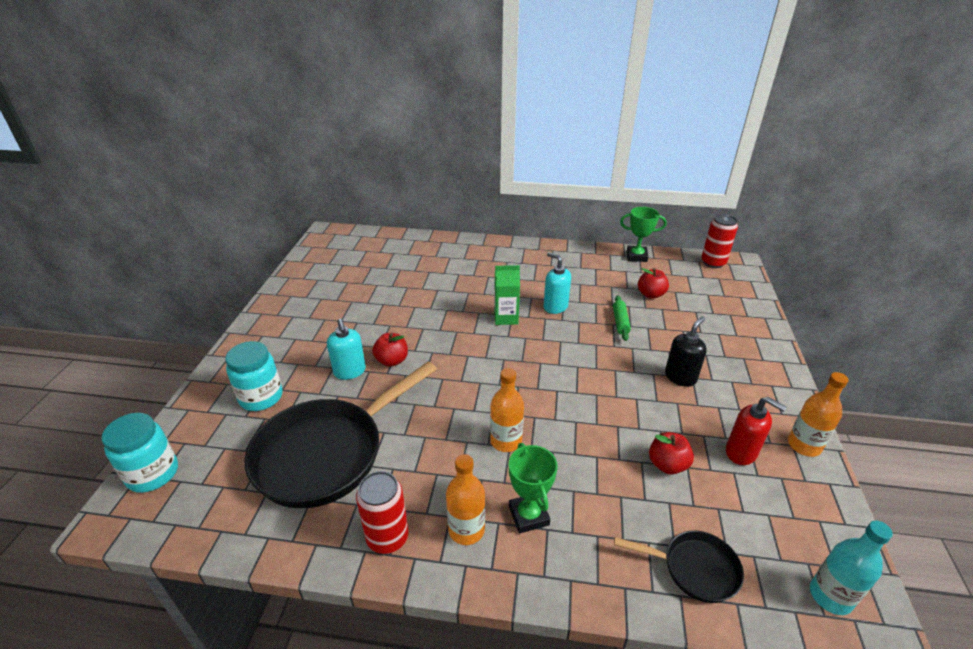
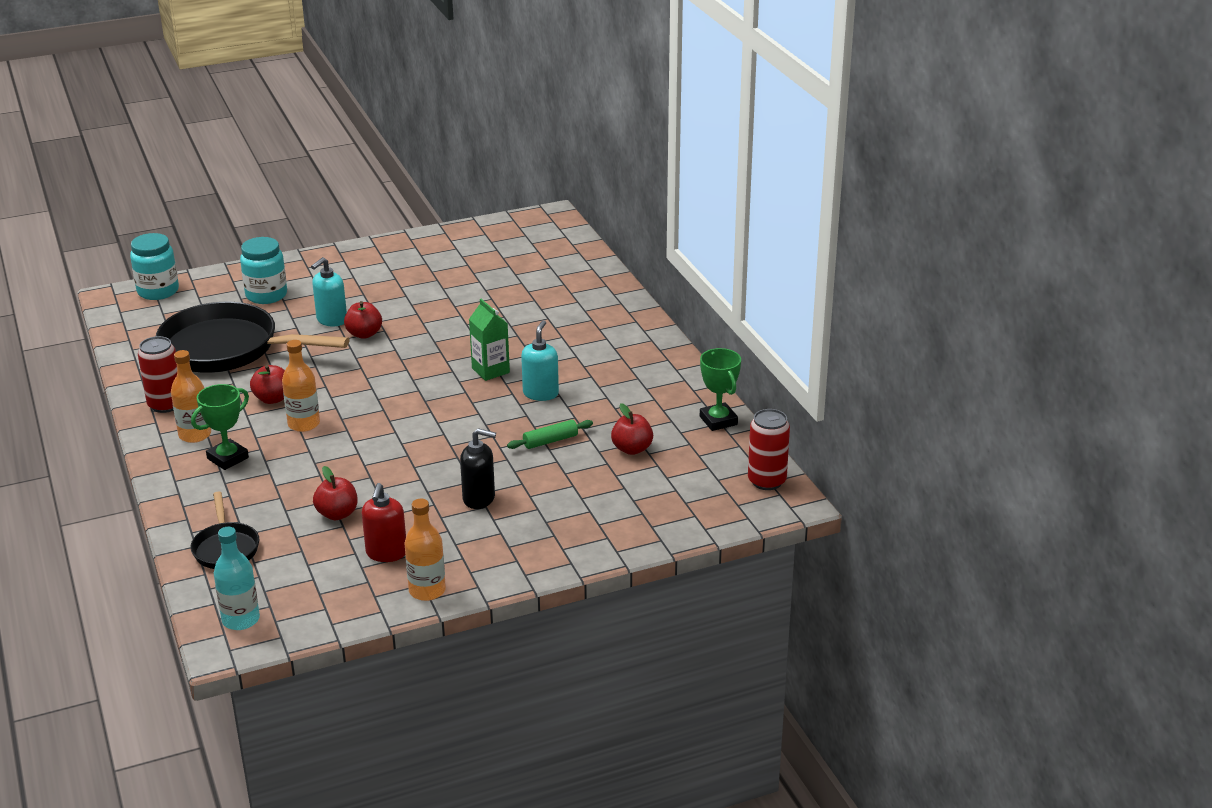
camera: 60 degrees right, 5 degrees down
none -> red apple [250,365,285,404]

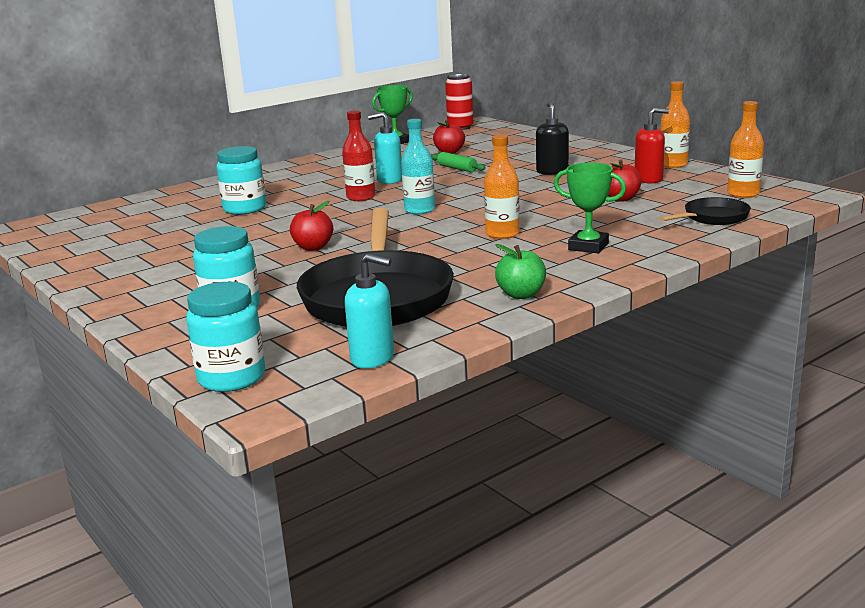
camera: 105 degrees left, 10 degrees down
red can [138,336,177,413] -> green apple [495,244,546,299]
orange bottle [171,350,211,443] -> orange bottle moved to [727,101,764,198]
turquoise bottle [214,527,260,630] -> turquoise bottle moved to [401,119,435,215]
red apple [250,365,285,404] -> none
turquoise soap dispenser [311,257,347,326] -> turquoise soap dispenser moved to [345,254,394,369]
green carton [469,299,510,381] -> red bottle [342,110,376,201]
none -> turquoise jar [216,146,266,214]

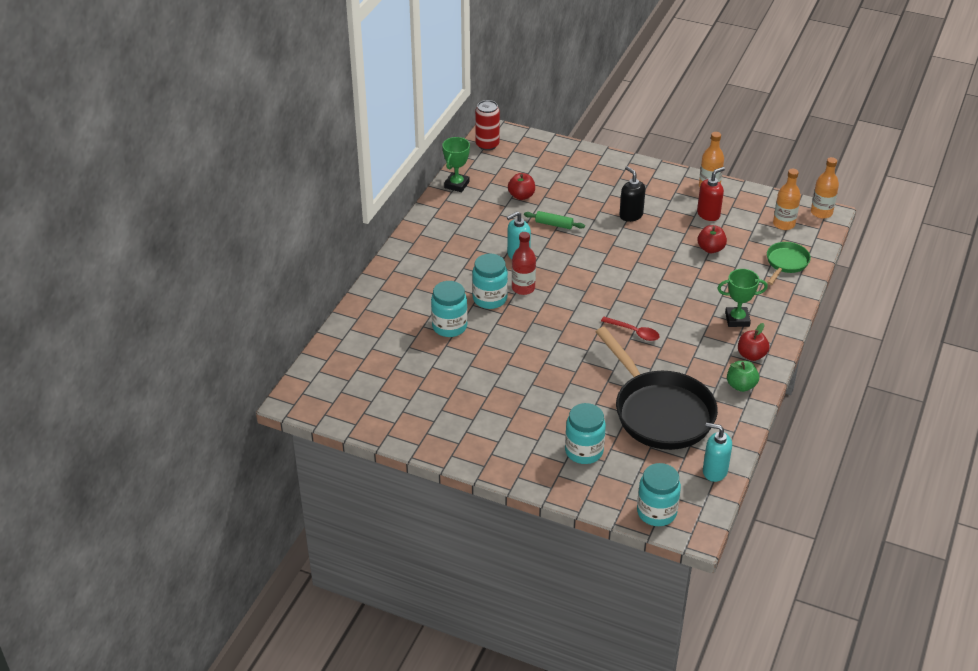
camera: 30 degrees left, 20 degrees up
red apple [290,201,333,251] -> red apple moved to [738,323,770,361]
turquoise soap dispenser [345,254,394,369] -> turquoise soap dispenser turned 150 degrees counterclockwise [703,423,732,482]
turquoise bottle [401,119,435,215] -> none
orange bottle [484,135,520,239] -> orange bottle moved to [811,157,839,219]
black pan [659,197,751,225] -> green pan [767,242,811,285]
none -> turquoise jar [472,254,508,309]
none -> red spoon [601,317,660,341]

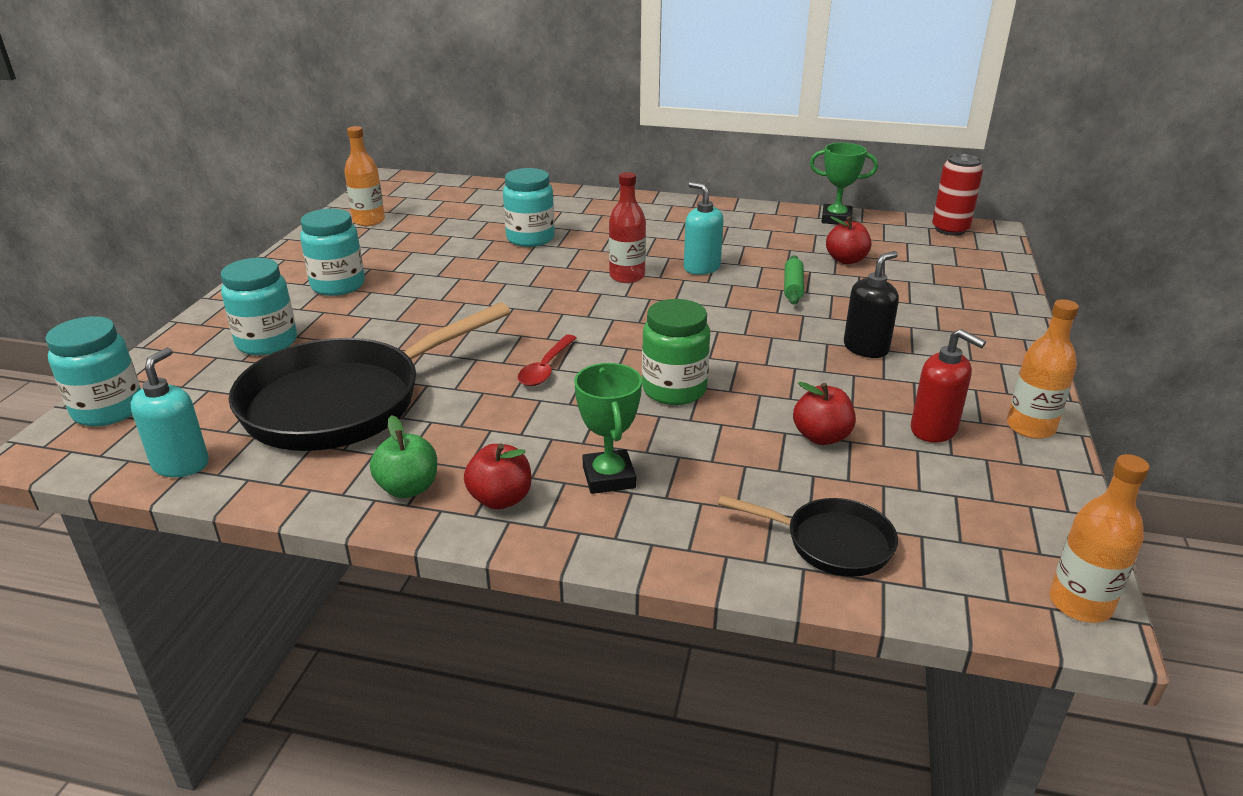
camera: 80 degrees right, 10 degrees down
turquoise jar [472,254,508,309] -> turquoise jar moved to [300,208,365,296]
green pan [767,242,811,285] -> black pan [718,495,898,577]
orange bottle [773,169,801,230] -> orange bottle moved to [344,126,385,226]
none -> green jar [642,299,710,405]

